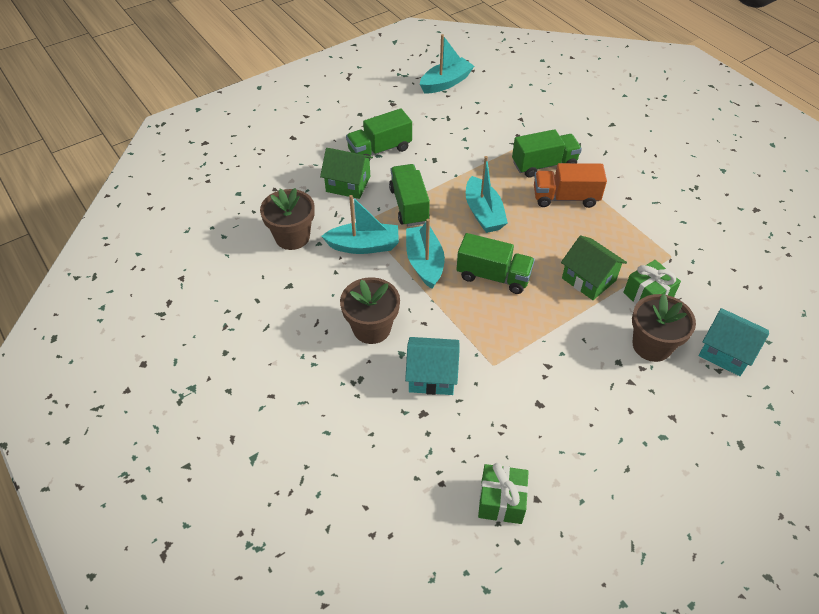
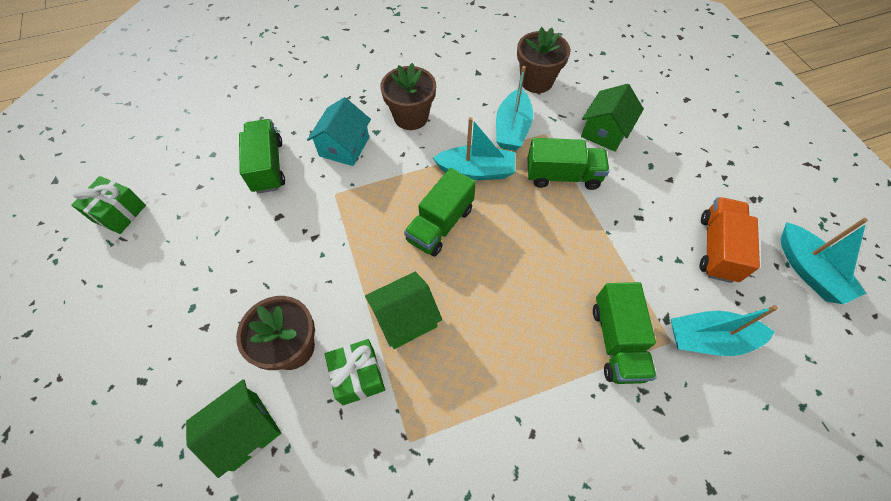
camera: 105 degrees right, 10 degrees up
green truck [346,108,412,159] -> green truck moved to [239,119,285,194]
turquoise boat [466,156,508,233] -> turquoise boat moved to [671,305,778,356]
green gift [478,463,529,524] -> green gift moved to [71,176,146,234]
orange truck [534,163,607,208] -> orange truck moved to [699,197,760,283]
turquoise house [699,308,769,376] -> green house [186,379,281,478]

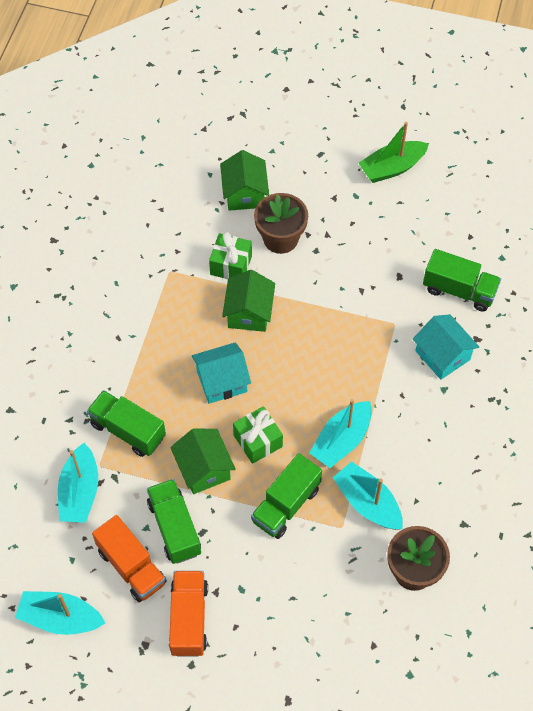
camera: 125 degrees right, 0 degrees up
green gift [71,176,146,234] -> green gift moved to [233,406,283,464]
brown flower pot [380,63,436,130] -> none
green truck [404,168,476,257] -> green truck moved to [147,479,201,564]
green house [581,84,644,152] -> green house moved to [170,428,236,494]
turquoise boat [671,305,778,356] -> turquoise boat turned 150 degrees clockwise [58,443,98,523]
none -> orange truck [169,571,208,656]
none -> turquoise house [192,342,251,404]
none -> green boat [359,122,429,183]

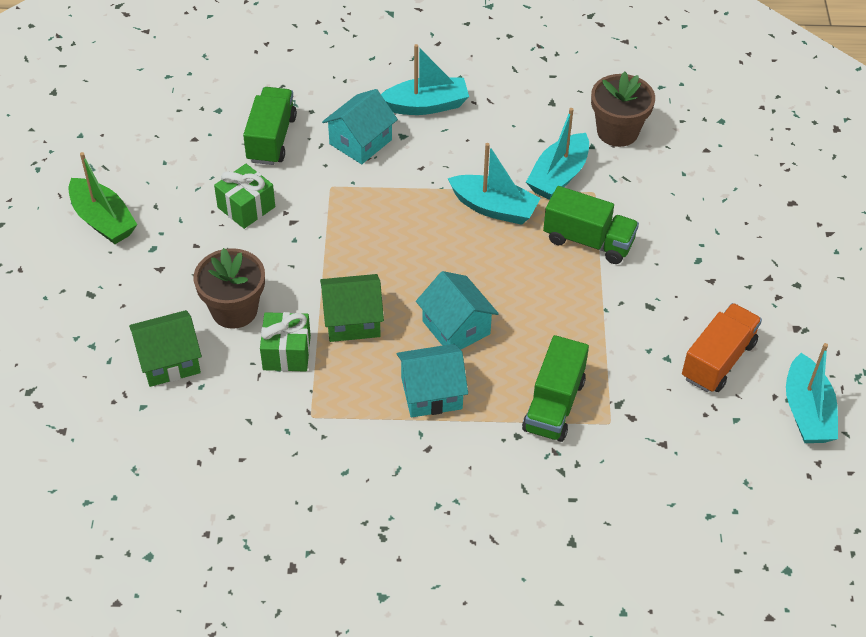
camera: 105 degrees left, 10 degrees down
turquoise boat [58,443,98,523] -> turquoise boat moved to [381,44,469,115]
green truck [147,479,201,564] -> none
orange truck [169,571,208,656] -> none
green house [170,428,236,494] -> none
green gift [233,406,283,464] -> green gift moved to [214,164,275,229]
none -> turquoise house [397,344,468,417]

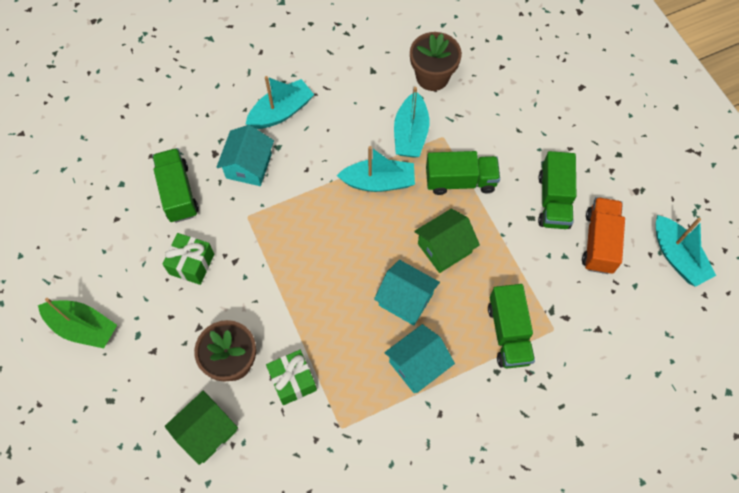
camera: 25 degrees left, 15 degrees up
green house [320,274,384,342] -> green house moved to [414,209,480,273]
none -> green truck [538,151,576,229]

